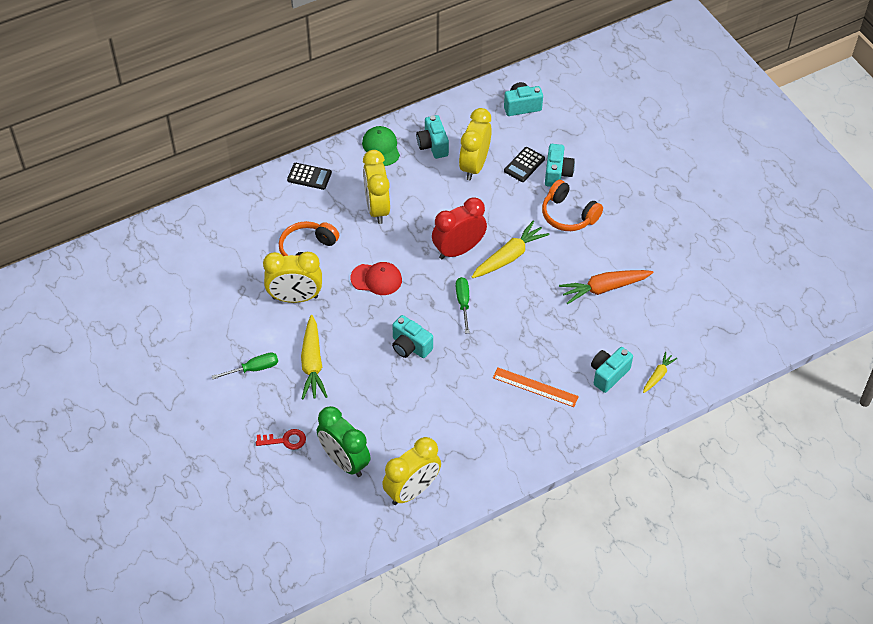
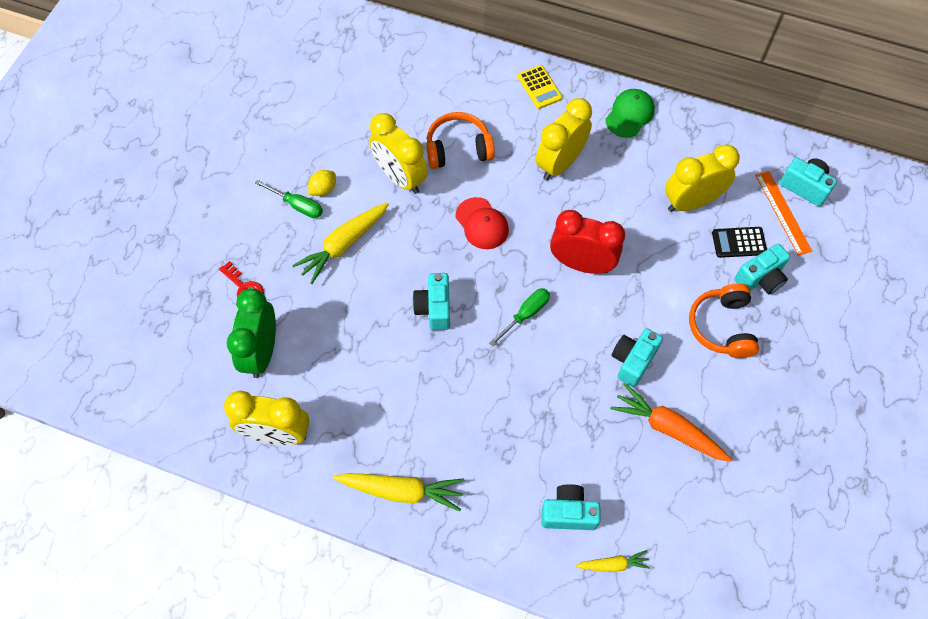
camera: 50 degrees right, 10 degrees up
black calculator [287,163,332,190] -> yellow calculator [517,65,563,109]
turquoise camera [416,115,449,159] -> turquoise camera moved to [611,328,663,387]
yellow carrot [472,221,549,278] -> yellow carrot moved to [333,473,464,512]
orange ruler [493,368,579,407] -> orange ruler moved to [755,171,812,256]
none -> yellow lemon [308,170,336,196]

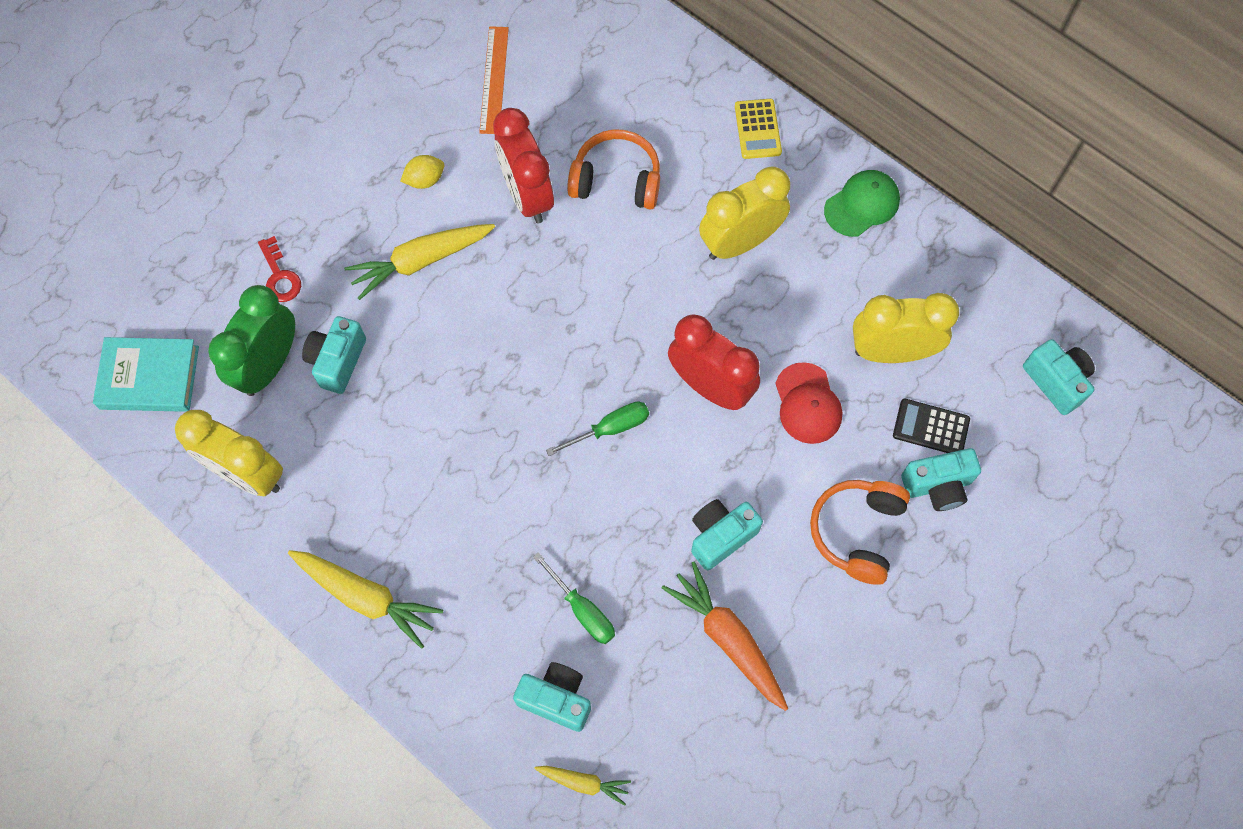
camera: 20 degrees right, 5 degrees up
green screwdriver [255,180,323,218] -> green screwdriver moved to [533,552,615,644]
yellow clock [369,113,428,194] -> red clock [493,108,554,223]
turquoise camera [412,273,450,330] -> turquoise camera moved to [302,316,366,394]
red cap [455,197,509,249] -> red cap moved to [775,362,843,444]
orange ruler [755,171,812,256] -> orange ruler moved to [479,26,509,134]
none -> turquoise book [93,337,199,412]

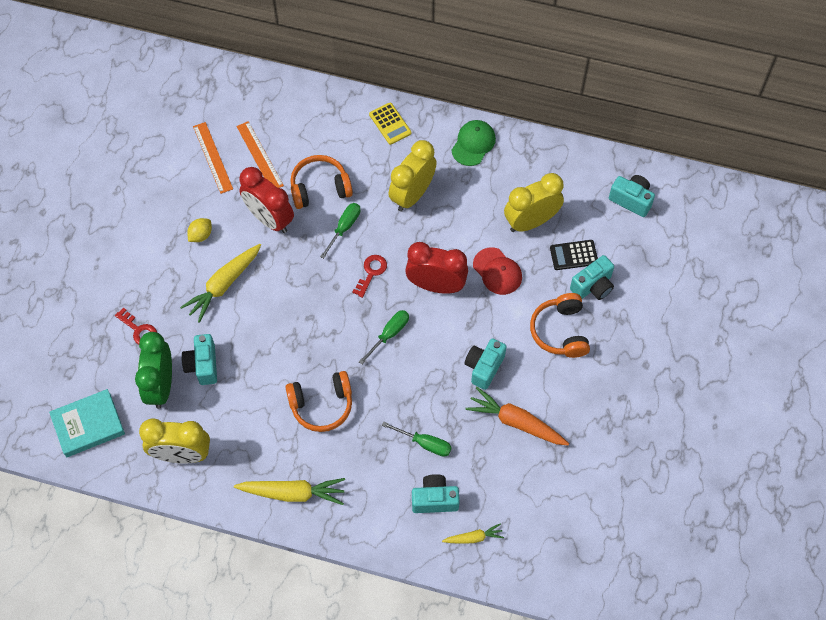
camera: 25 degrees left, 5 degrees down
none -> orange ruler [237,121,284,188]
none -> orange headphones [285,371,352,432]
none -> green screwdriver [320,203,360,259]
none -> red key [352,255,387,298]

